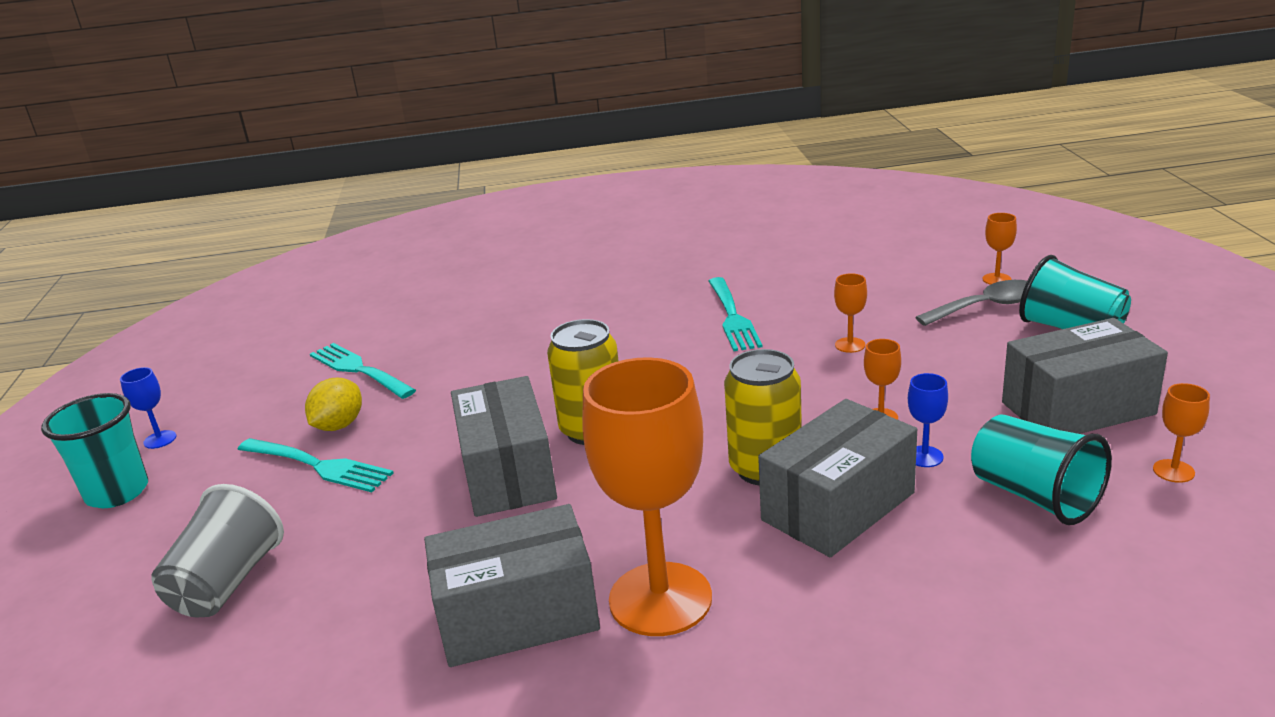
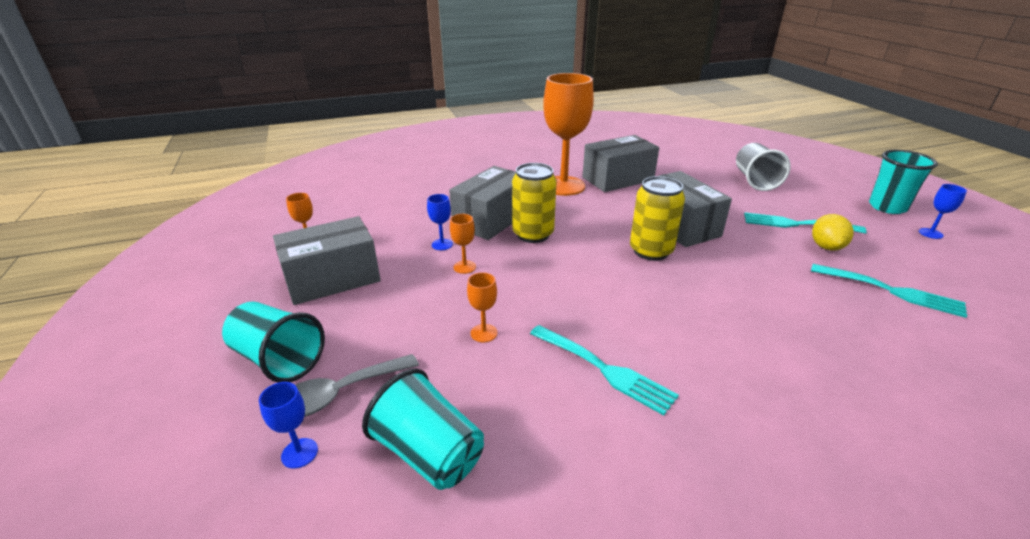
camera: 165 degrees right, 5 degrees up
turquoise fork [709,277,763,351] -> turquoise fork turned 150 degrees clockwise [530,325,679,416]
turquoise cup [971,415,1112,525] -> turquoise cup moved to [362,369,484,490]
orange goblet [983,213,1017,285] -> blue goblet [259,382,318,469]

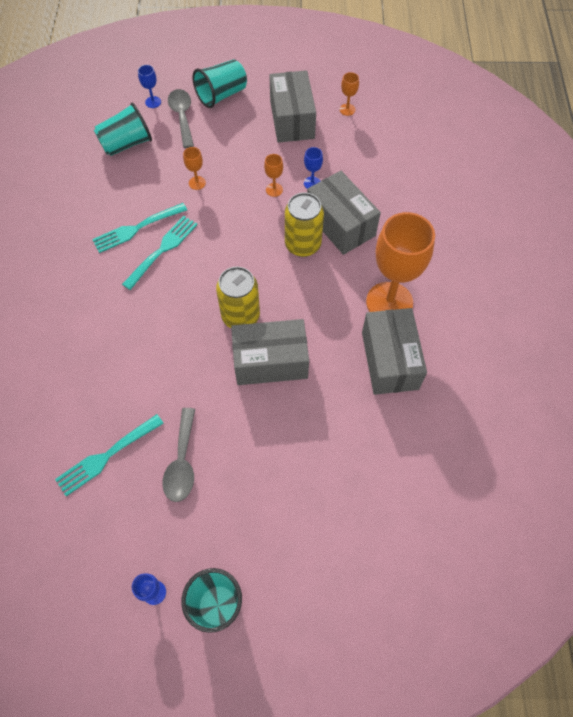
camera: 110 degrees right, 30 degrees up
grey cup [736,143,791,191] -> none
turquoise fork [744,212,867,234] -> turquoise fork moved to [122,216,198,290]
yellow lemon [812,214,854,251] -> grey spoon [162,408,195,502]

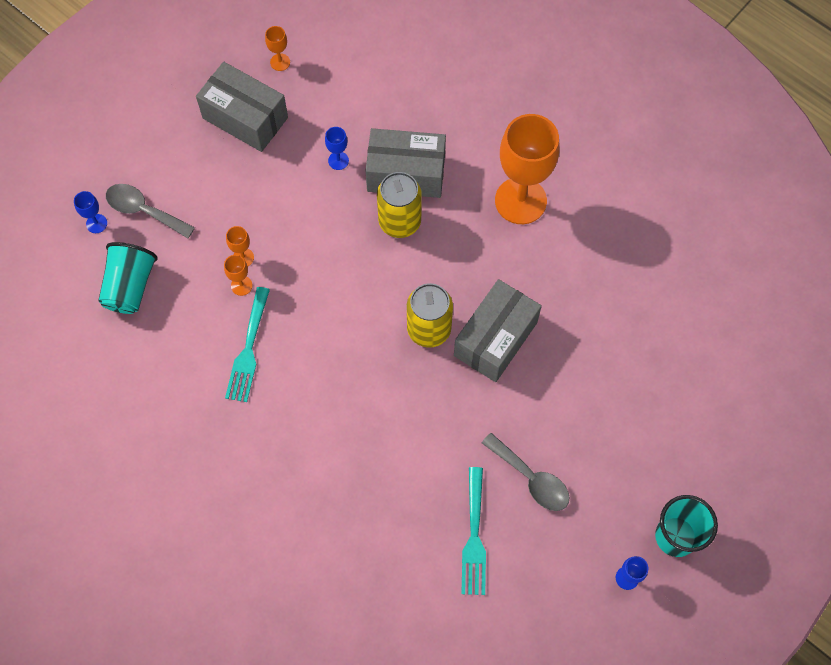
camera: 50 degrees left, 5 degrees up
turquoise fork [122,216,198,290] -> none
turquoise cup [192,59,247,108] -> none
orange goblet [264,154,283,197] -> orange goblet moved to [224,255,252,296]
grey box [362,308,427,395] -> none

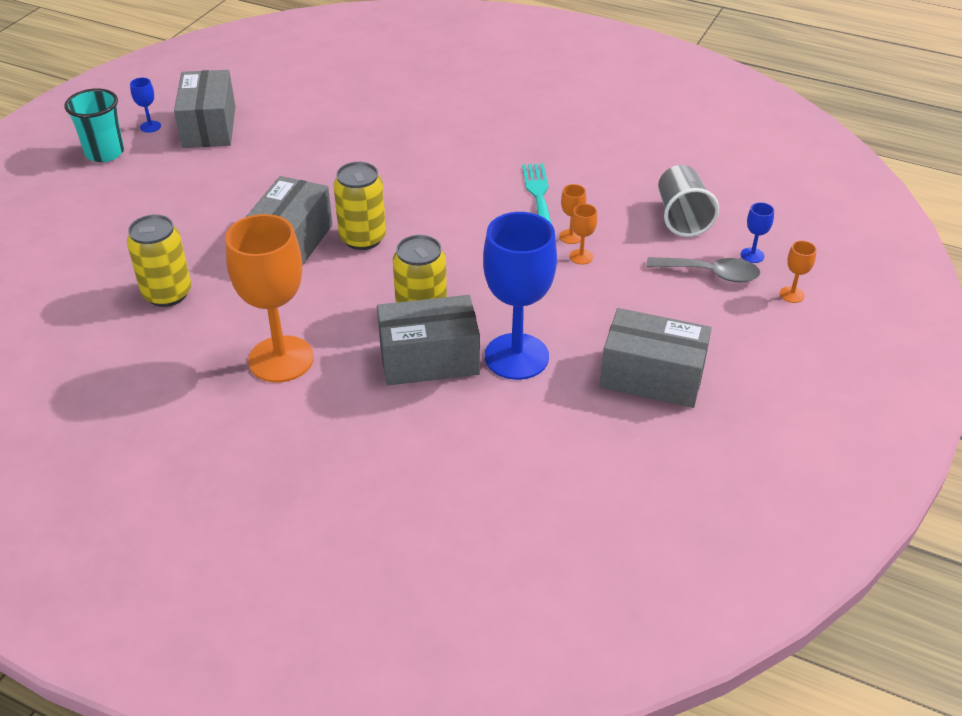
camera: 165 degrees right, 25 degrees down
turquoise cup [98,242,157,314] -> grey cup [658,165,719,237]
orange goblet [265,26,290,71] -> orange goblet moved to [780,241,817,303]
blue goblet [325,127,349,170] -> blue goblet [483,212,557,380], size x2.48
turquoise fork [461,467,486,595] -> none
grey spoon [482,433,570,511] -> none
none -> yellow can [127,214,192,307]
none -> grey box [174,70,235,148]

